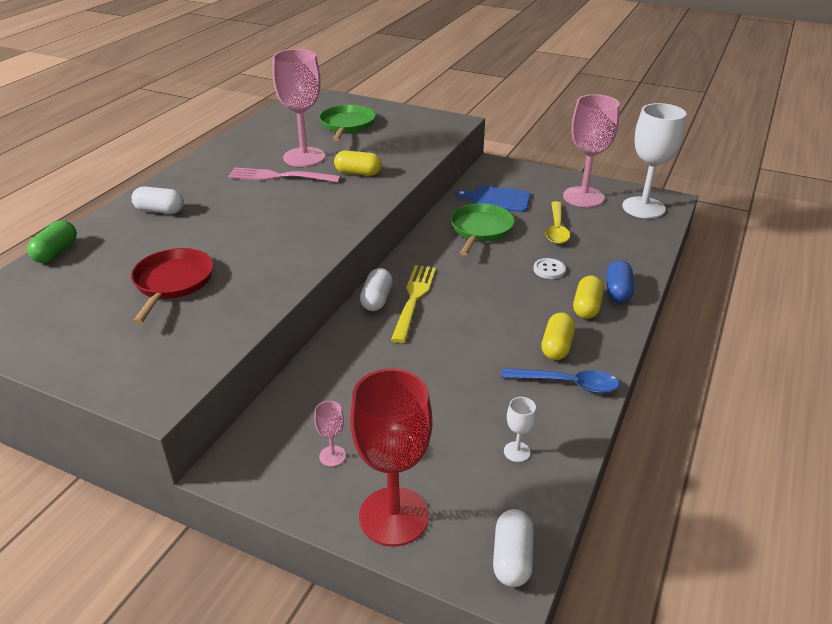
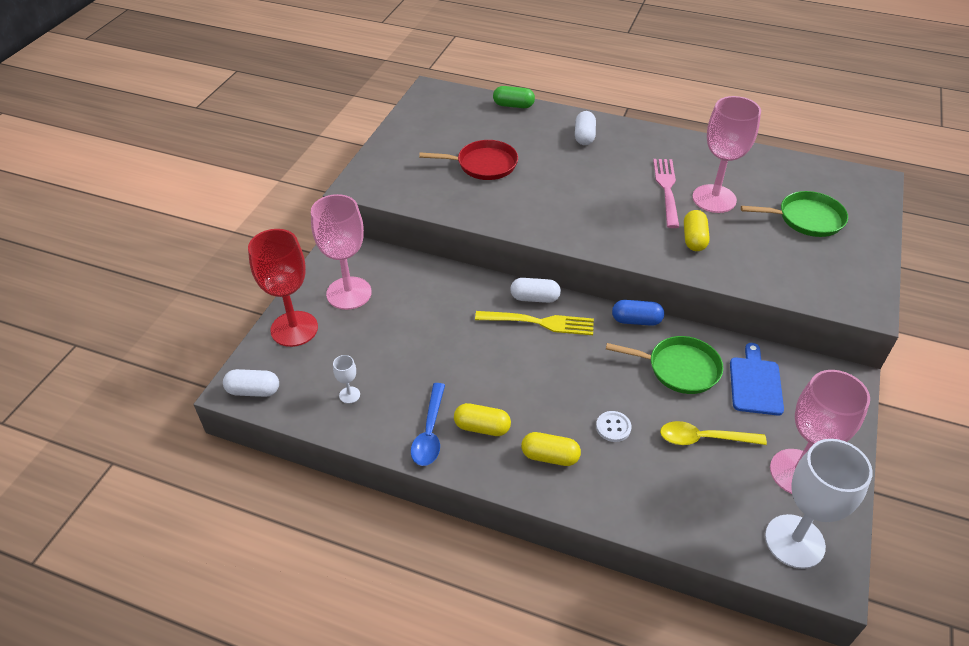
camera: 85 degrees right, 10 degrees up
pink goblet [314,401,346,466] -> pink goblet [311,194,372,310], size x2.41
blue capsule [607,260,634,302] -> blue capsule moved to [612,300,664,326]

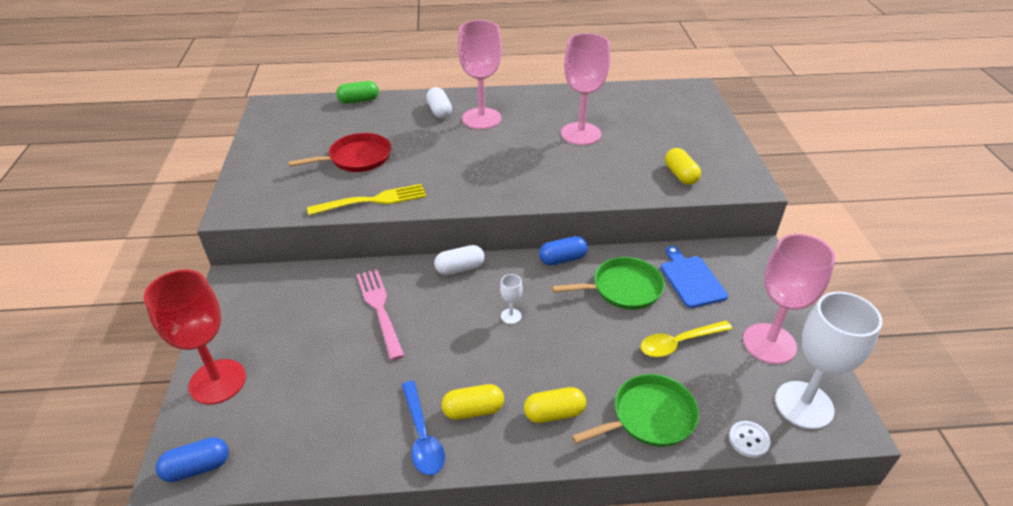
camera: 25 degrees left, 5 degrees down
white capsule [223,369,279,397] -> blue capsule [156,437,229,482]
pink goblet [311,194,372,310] -> pink goblet moved to [458,20,502,129]
white goblet [333,355,360,404] -> white goblet moved to [500,274,523,324]
yellow fork [475,311,594,335] -> yellow fork moved to [307,184,426,215]
white button [596,411,631,442] -> white button moved to [729,421,771,458]
pink fork [653,159,679,228] -> pink fork moved to [357,269,404,360]
yellow capsule [684,210,710,251] -> yellow capsule moved to [665,148,701,185]
green pan [741,191,848,237] -> green pan moved to [572,374,699,447]

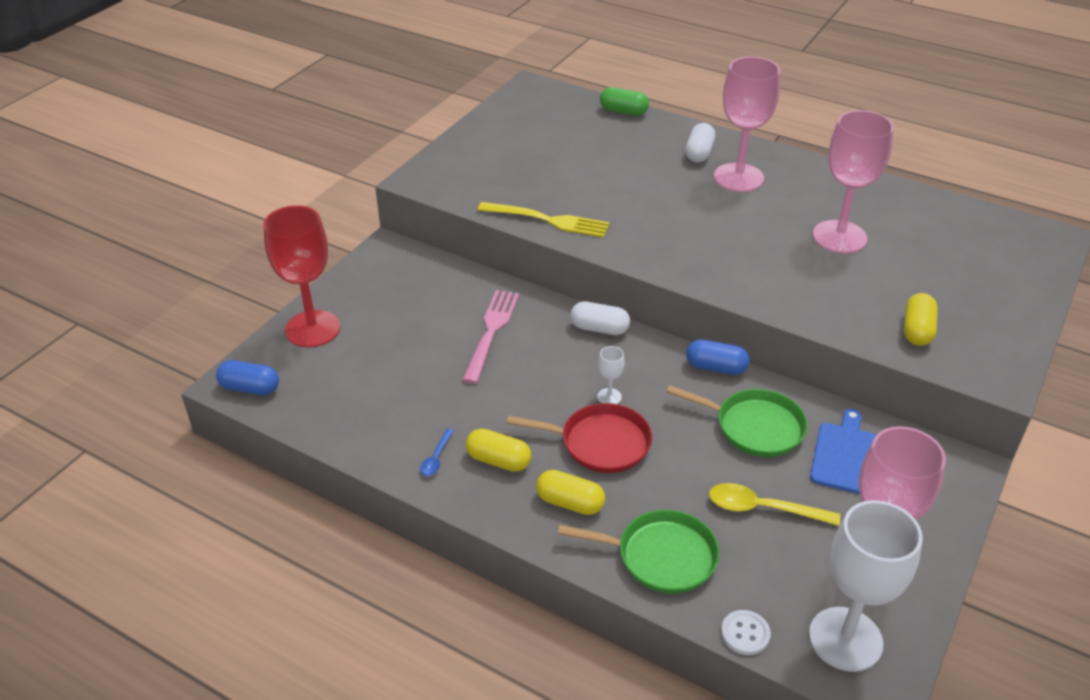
camera: 35 degrees right, 0 degrees up
red pan [288,133,391,172] -> red pan moved to [507,403,652,473]
blue spoon [402,381,445,475] -> blue spoon [420,429,454,476], size x0.55

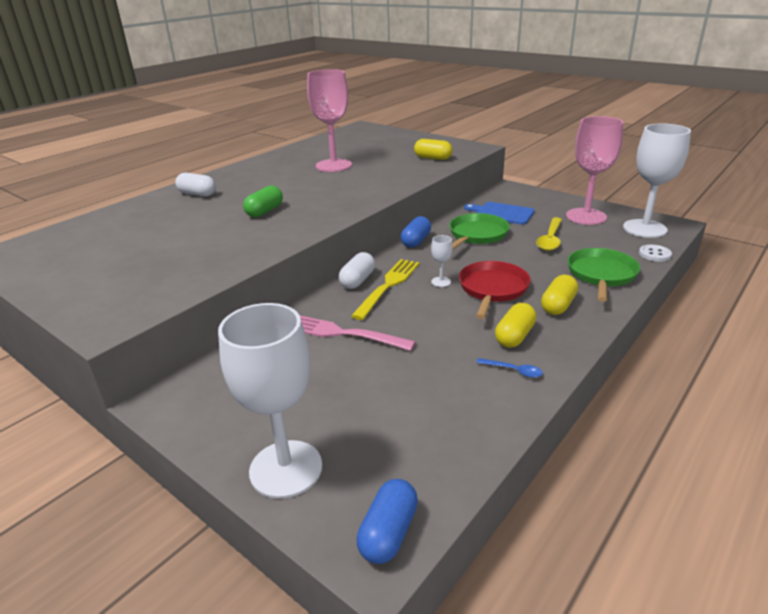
camera: 80 degrees left, 10 degrees down
red goblet [263,205,340,347] -> white goblet [218,303,322,499]
yellow fork [478,202,610,238] -> yellow fork moved to [351,259,419,320]
green capsule [600,87,649,116] -> green capsule moved to [243,186,283,217]
pink goblet [714,56,780,192] -> none

